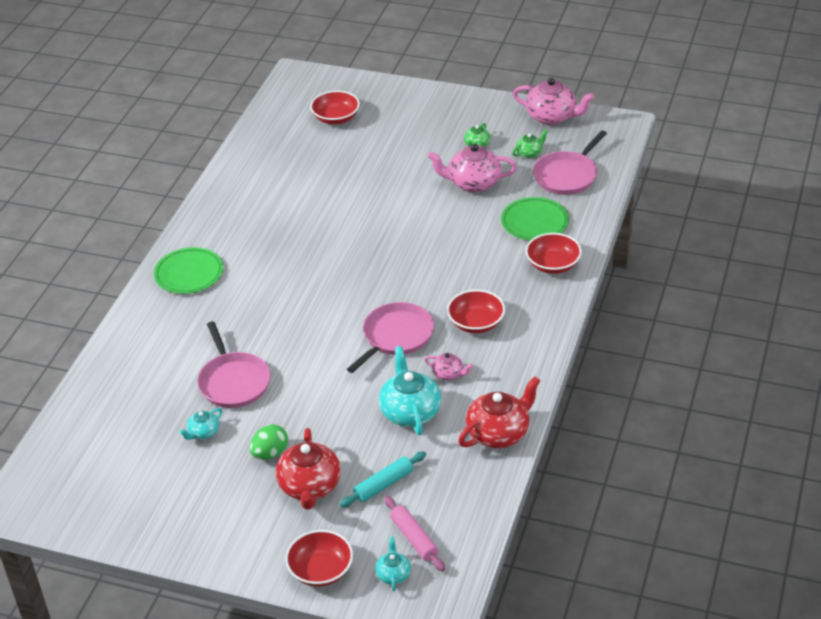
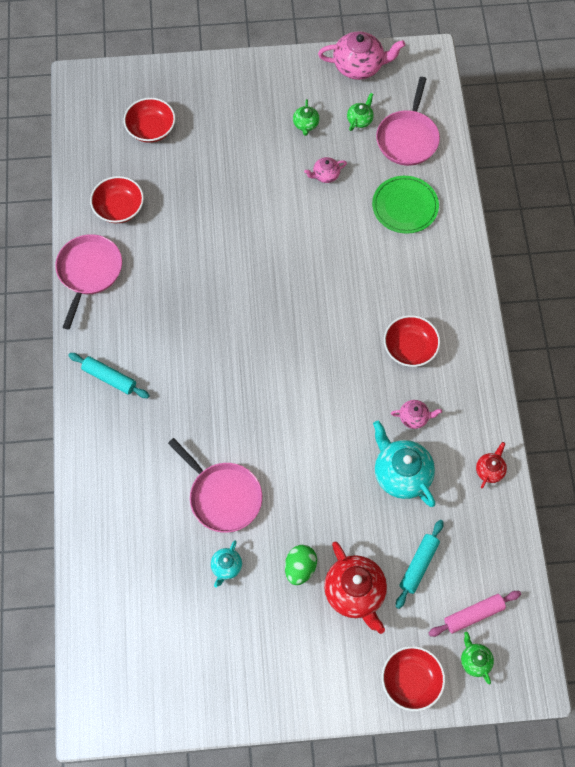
camera: 25 degrees left, 25 degrees up
green plate [154,247,223,294] -> turquoise rolling pin [68,353,150,398]
pink pan [347,302,434,373] -> pink pan moved to [55,234,122,329]
turquoise teapot [375,536,411,591] -> green teapot [461,632,494,684]
pink rolling pin [384,496,445,572] -> pink rolling pin turned 60 degrees counterclockwise [429,591,521,637]
pink teapot [427,144,517,193] -> pink teapot [304,157,347,183], size x0.51
red teapot [458,376,541,448] -> red teapot [476,442,507,488], size x0.51
red bowl [525,233,582,274] -> red bowl moved to [90,176,144,223]

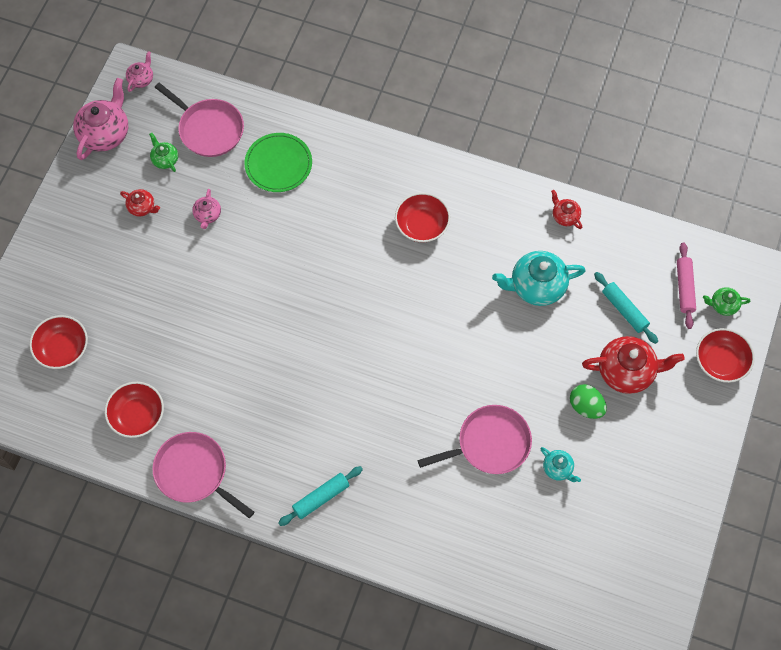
camera: 65 degrees left, 0 degrees up
green teapot [293,99,320,136] -> red teapot [120,189,160,217]
pink teapot [391,400,442,429] -> pink teapot moved to [126,51,153,92]

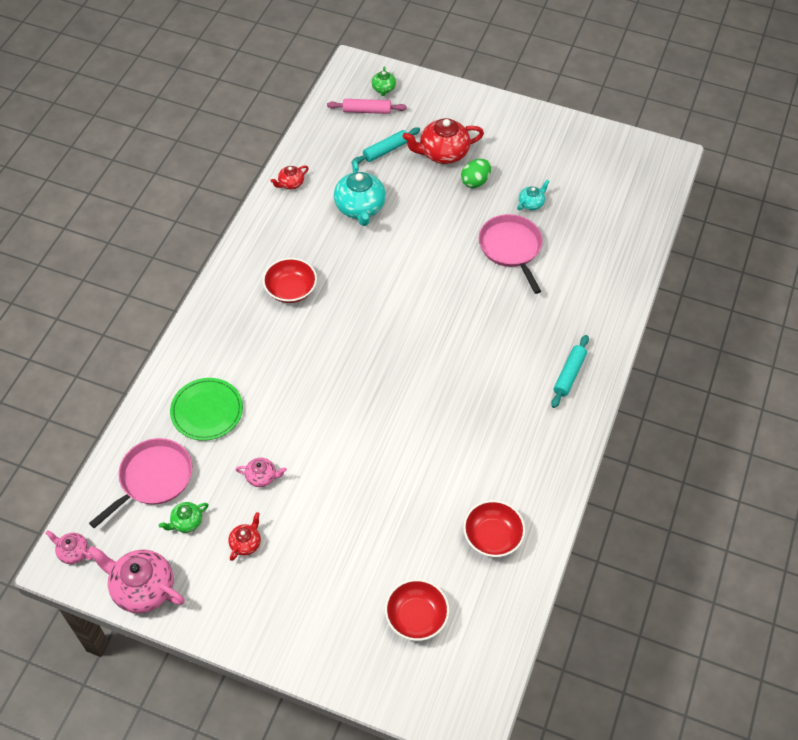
camera: 90 degrees left, 10 degrees down
pink pan [152,432,254,518] -> none
turquoise rolling pin [278,466,363,526] -> turquoise rolling pin turned 60 degrees clockwise [551,335,589,408]
red teapot [582,336,685,394] -> red teapot turned 105 degrees counterclockwise [402,118,484,164]
red bowl [696,328,755,383] -> none

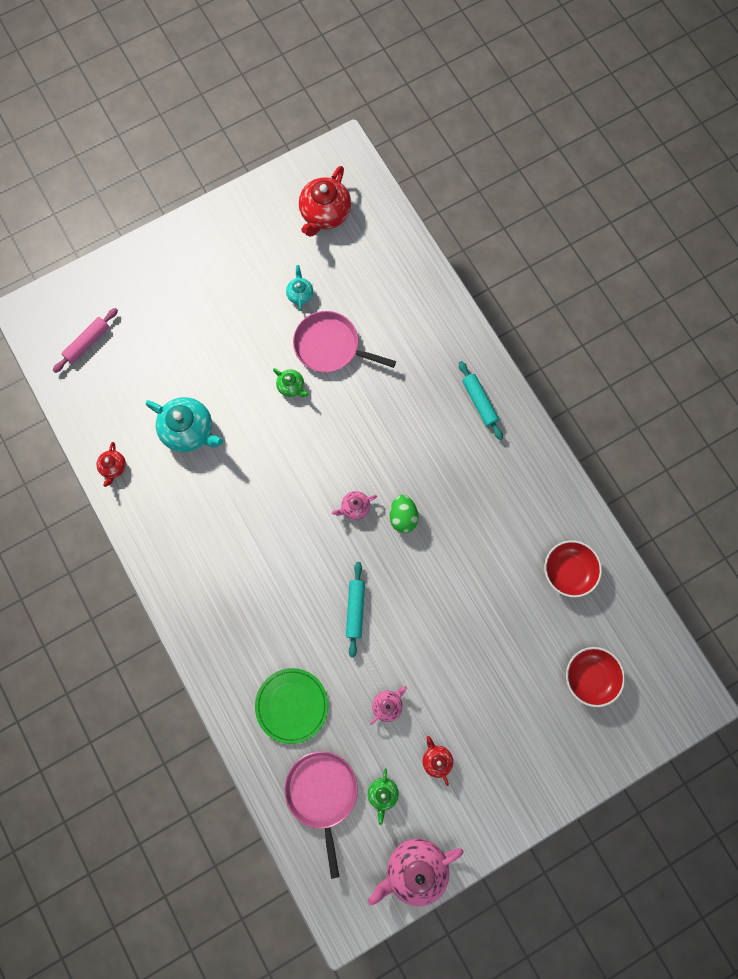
camera: 50 degrees left, 20 degrees up
pink teapot [46,530,93,564] -> pink teapot moved to [332,491,377,520]
red bowl [263,258,317,303] -> none
turquoise rolling pin [351,127,420,164] -> turquoise rolling pin moved to [346,562,365,657]
green teapot [372,66,396,96] -> green teapot moved to [273,368,309,397]
red teapot [402,118,484,164] -> red teapot moved to [299,166,351,237]
green egg [461,159,491,188] -> green egg moved to [390,495,419,533]

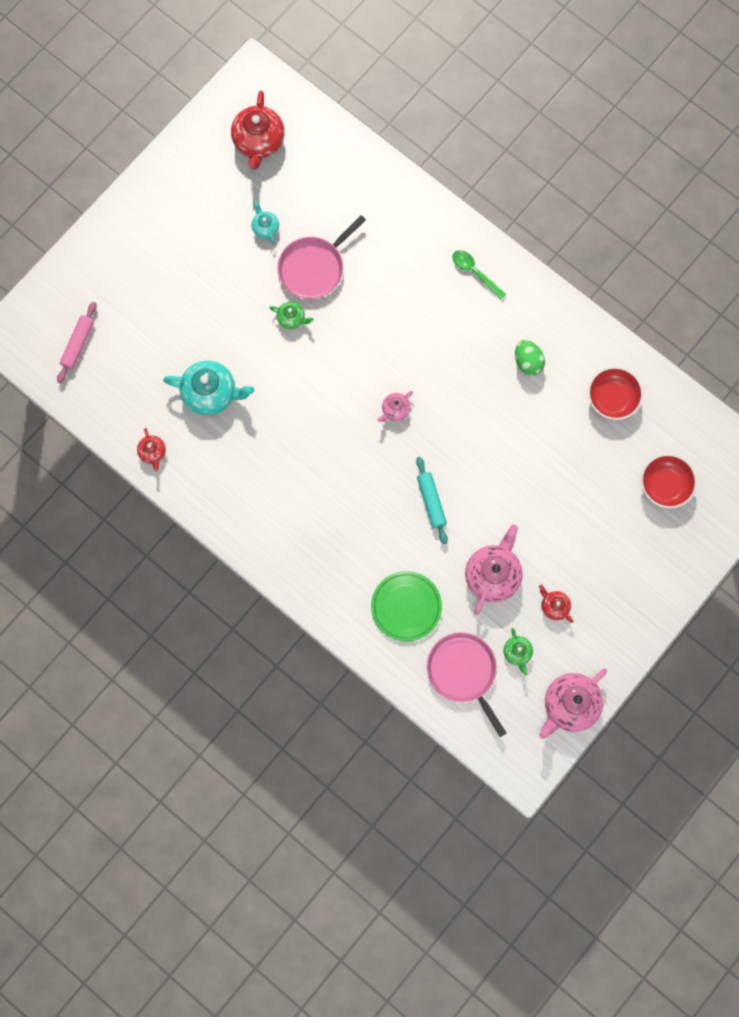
camera: 20 degrees left, 0 degrees up
pink pan [293,311,396,372] -> pink pan turned 45 degrees counterclockwise [277,215,366,299]
pink teapot [370,686,407,725] -> pink teapot [465,524,523,615], size x1.95
green egg [390,495,419,533] -> green egg moved to [515,340,545,376]
turquoise rolling pin [459,361,503,440] -> green spoon [452,250,506,300]

